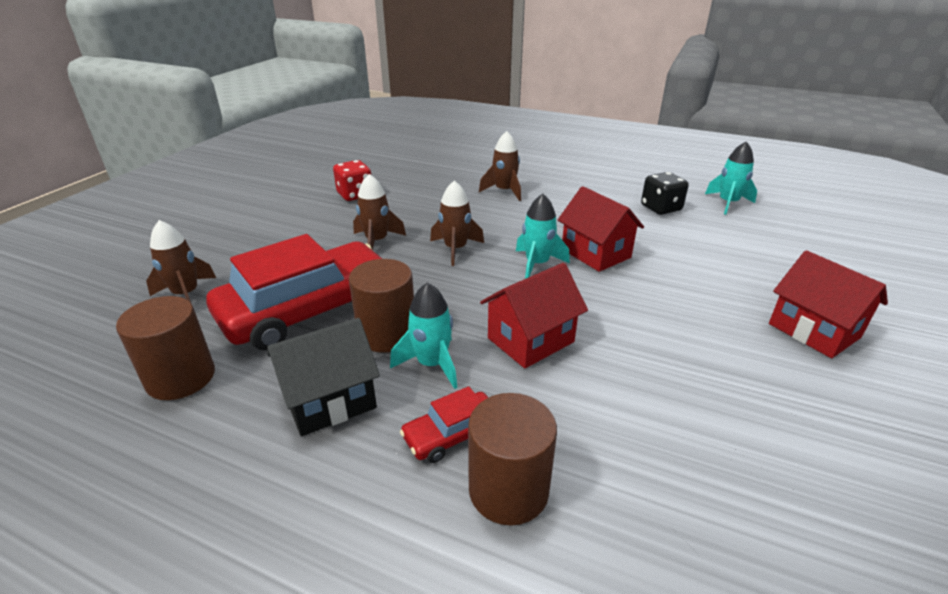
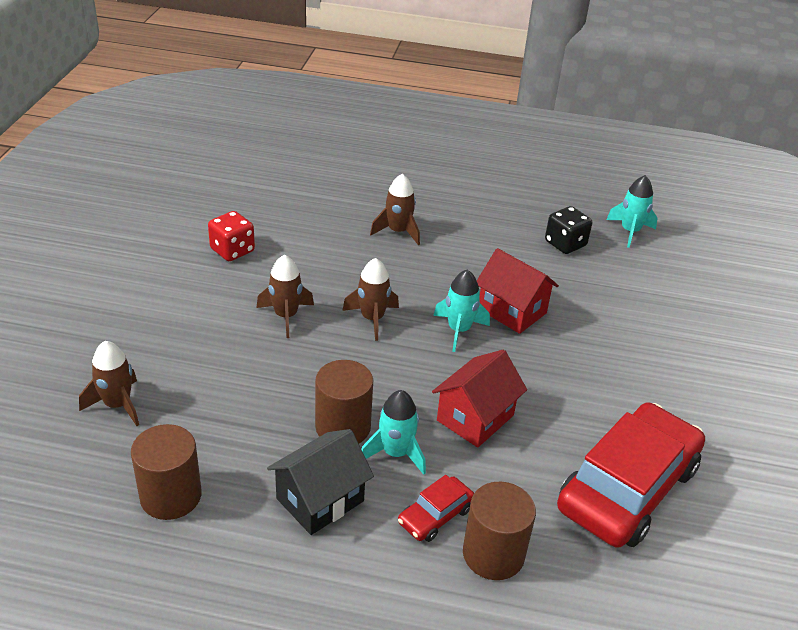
camera: 15 degrees left, 5 degrees up
red car [206,234,382,351] -> red car moved to [557,402,705,548]
red house [769,250,888,358] -> none

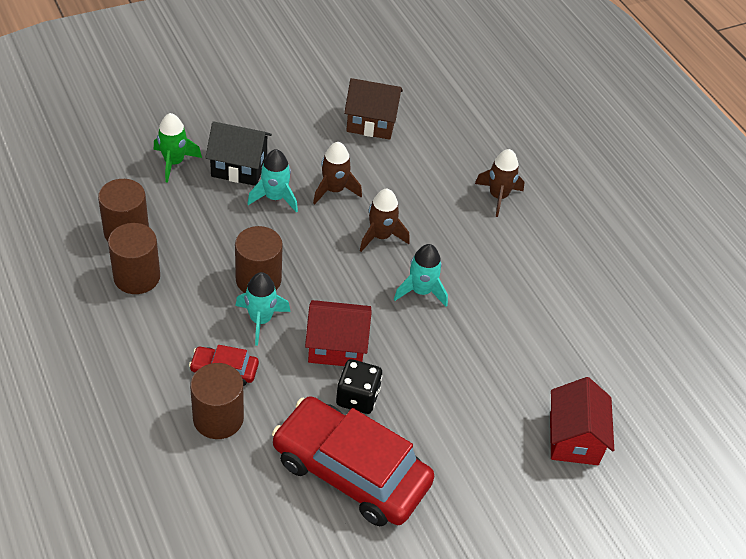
camera: 50 degrees right, 10 degrees up
brown rocket [79,341,139,426] -> green rocket [154,113,202,183]
red dice [208,211,255,261] -> brown house [344,78,403,140]
black house [267,429,374,535] -> black house moved to [205,121,272,186]
red house [477,248,559,334] -> red house moved to [550,377,614,465]
black dice [545,206,592,254] -> black dice moved to [336,359,382,414]
red car [557,402,705,548] -> red car turned 150 degrees counterclockwise [272,396,434,526]
turquoise rocket [607,175,658,248] -> turquoise rocket moved to [247,149,298,213]
none -> brown cylinder [108,223,160,294]

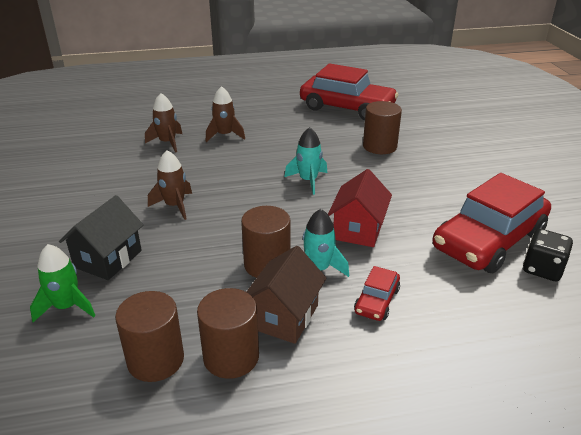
camera: 70 degrees left, 15 degrees down
brown cylinder [190,363,244,439] -> brown cylinder moved to [363,101,402,154]
turquoise rocket [247,149,298,213] -> none
black dice [336,359,382,414] -> black dice moved to [523,229,573,282]
brown house [344,78,403,140] -> brown house moved to [246,246,327,344]
brown rocket [360,189,410,252] -> brown rocket moved to [145,93,182,153]
red house [550,377,614,465] -> none
none -> red car [300,64,399,120]

